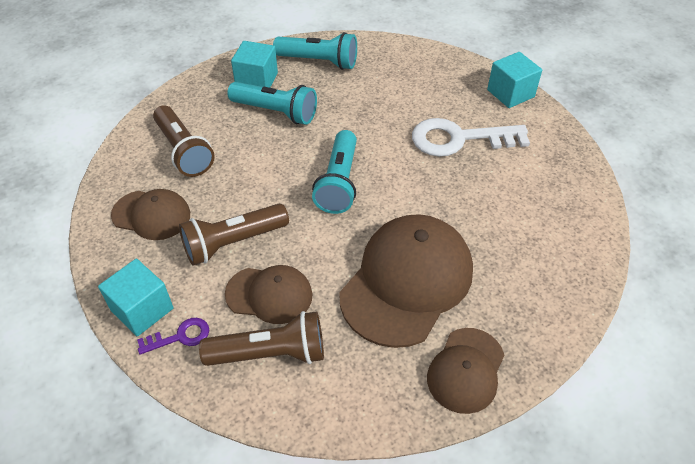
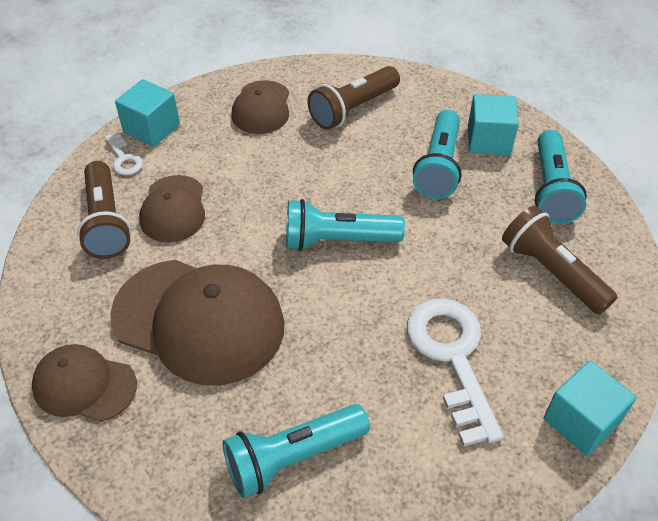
camera: 80 degrees right, 0 degrees up
purple key [137,318,209,355] -> white key [105,132,143,175]
brown flashlight [179,204,289,266] -> brown flashlight moved to [502,206,617,315]
none -> turquoise flashlight [222,404,370,498]

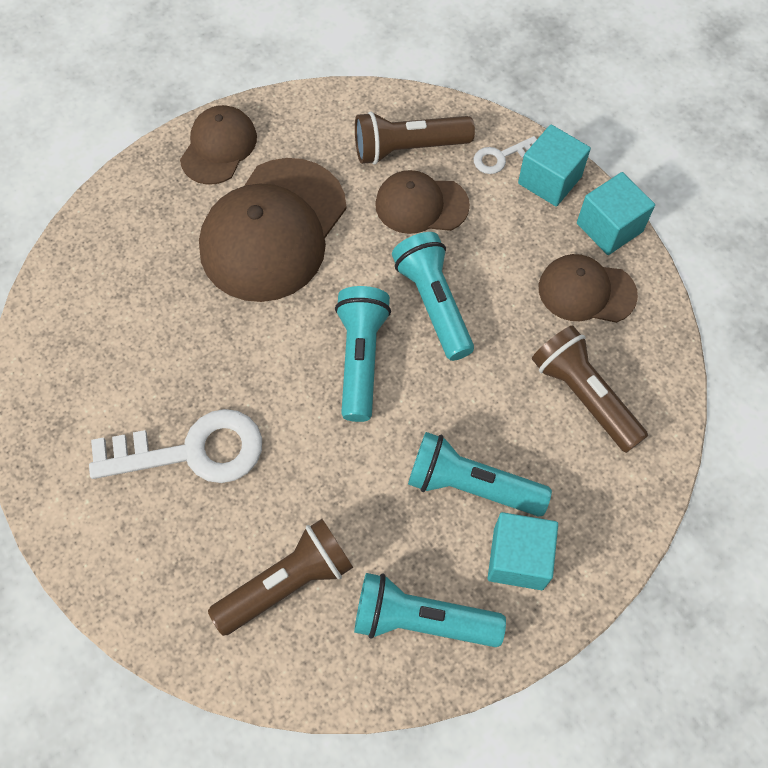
camera: 95 degrees right, 15 degrees up
turquoise flashlight [222,404,370,498] -> turquoise flashlight moved to [392,232,474,361]
turquoise cube [543,360,637,456] -> turquoise cube moved to [577,172,655,255]

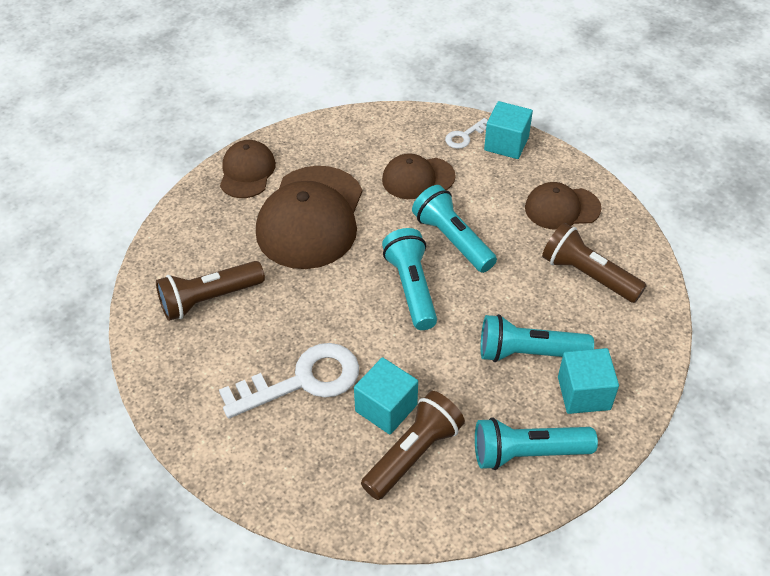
camera: 15 degrees left, 15 degrees down
brown flashlight [355,111,475,165] -> brown flashlight moved to [156,261,265,321]
turquoise cube [577,172,655,255] -> turquoise cube moved to [354,357,418,435]

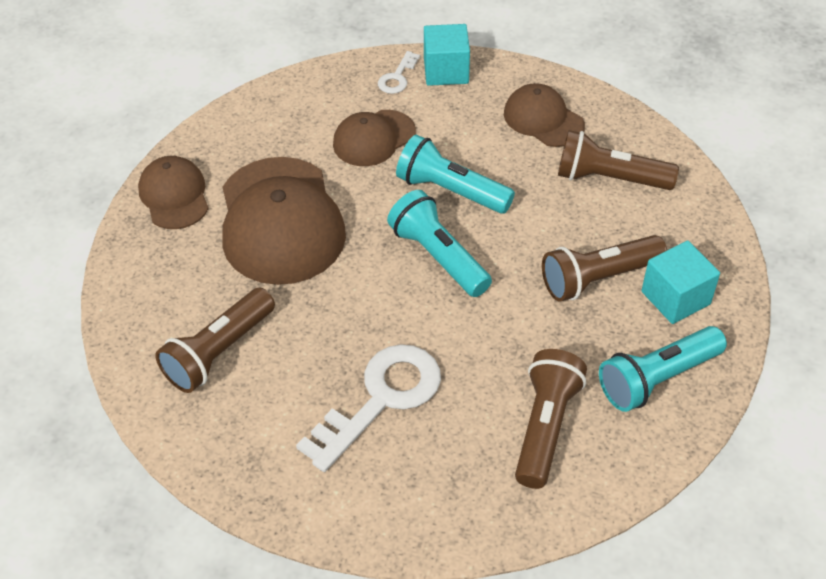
camera: 25 degrees left, 0 degrees up
turquoise cube [354,357,418,435] -> none
turquoise flashlight [481,314,594,362] -> brown flashlight [542,235,667,302]
brown cap [525,182,601,229] -> brown cap turned 75 degrees clockwise [504,83,585,147]

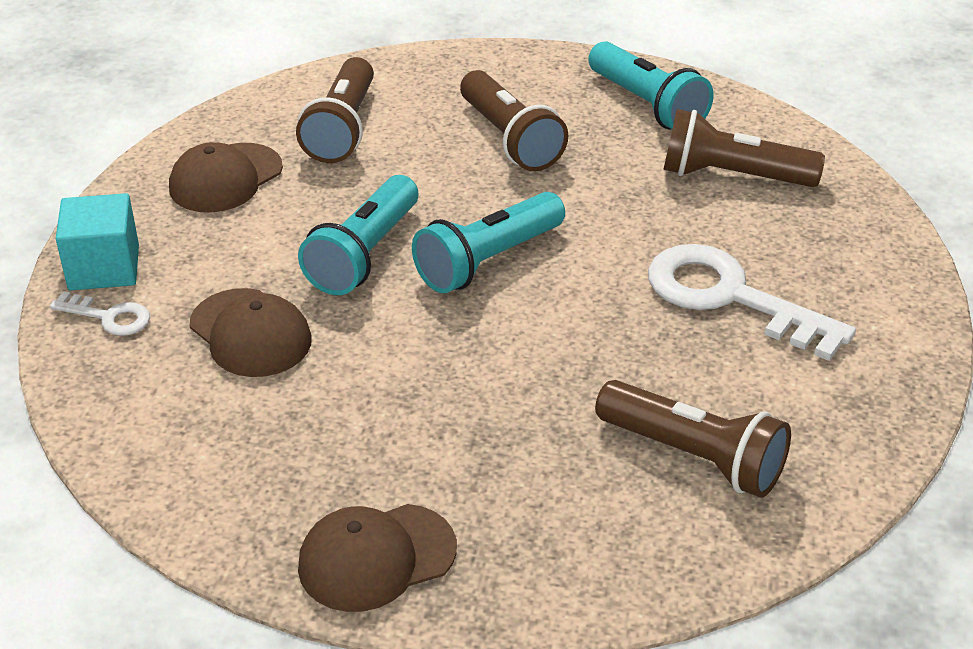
camera: 95 degrees left, 10 degrees down
brown cap [222,157,346,285] -> none
turquoise cube [641,240,720,324] -> none

